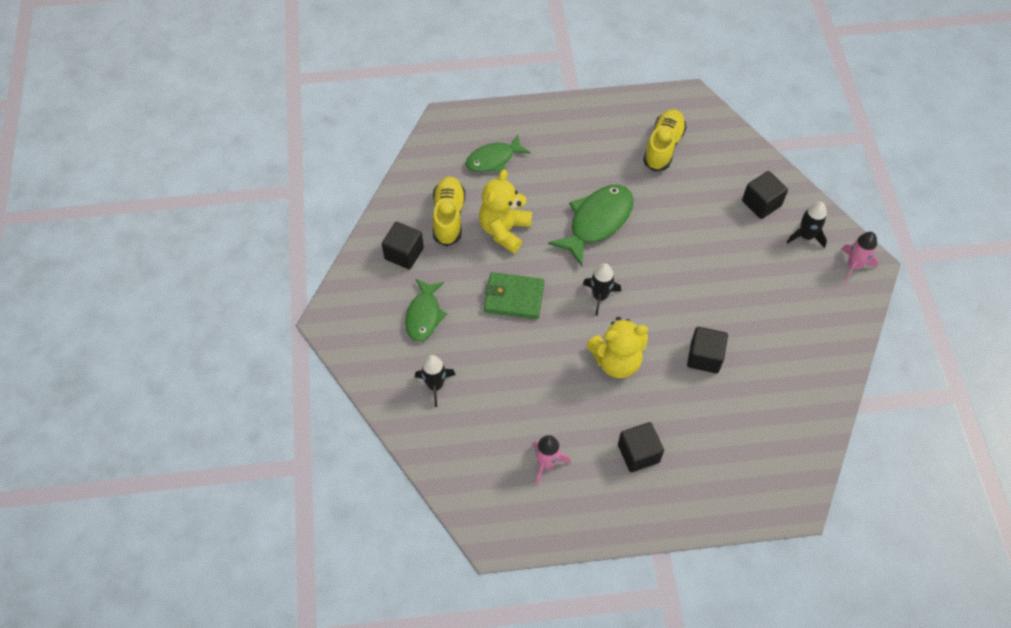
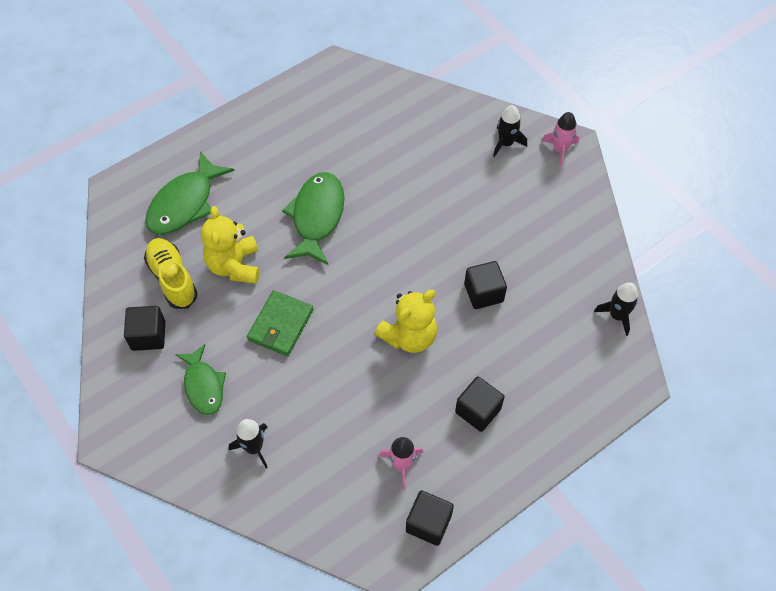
camera: 30 degrees left, 0 degrees up
green fish [466,134,531,172] -> green fish [145,151,234,235], size x1.51
green wallet [484,272,544,319] -> green wallet turned 45 degrees counterclockwise [247,290,314,356]
black rocket [583,263,621,316] -> black rocket moved to [594,282,638,336]
yellow shoe [643,109,687,171] -> none
black cube [742,171,788,219] -> black cube moved to [406,490,454,546]

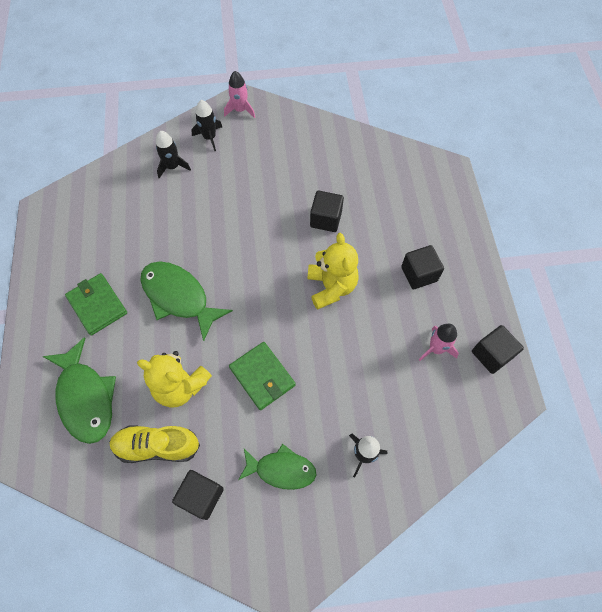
camera: 60 degrees left, 5 degrees up
black rocket [594,282,638,336] -> black rocket moved to [156,131,191,178]
none -> green wallet [65,273,127,335]

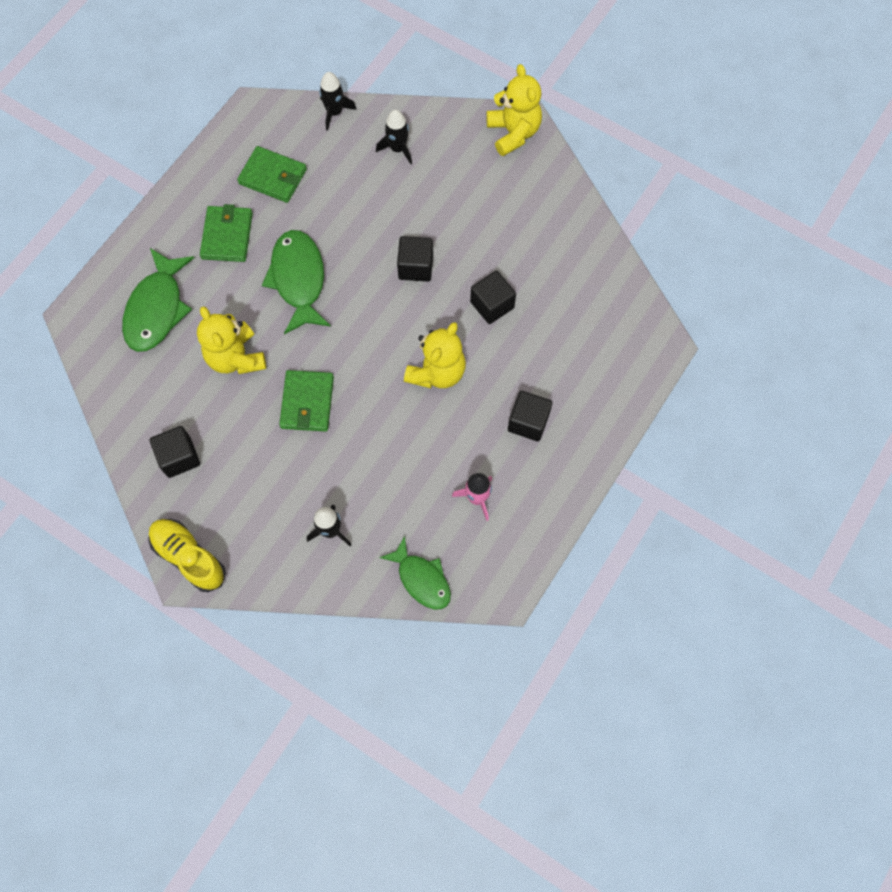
camera: 40 degrees right, 5 degrees up
yellow shoe [110,425,200,463] -> yellow shoe moved to [148,519,226,592]
black rocket [191,100,222,151] -> black rocket moved to [319,72,357,130]
pink rocket [224,71,255,118] -> yellow teddy bear [486,64,542,156]
green fish [238,444,316,490] -> green fish moved to [380,536,451,609]
black cube [472,325,524,374] -> black cube moved to [397,236,433,282]
none -> green wallet [237,146,307,203]

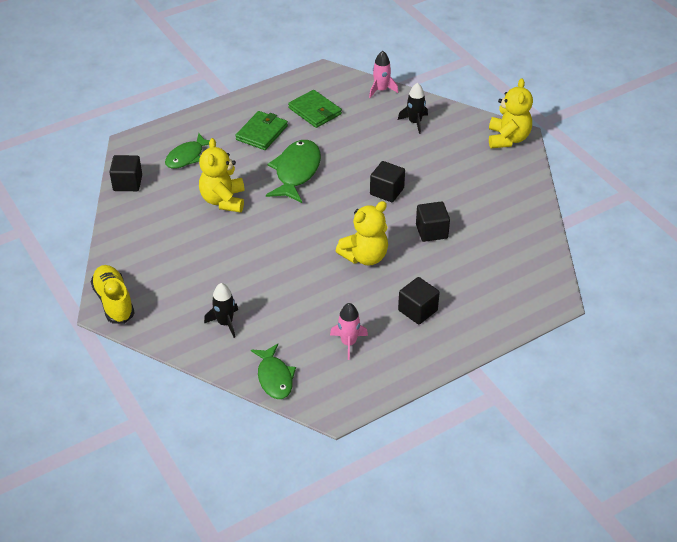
camera: 25 degrees right, 25 degrees down
green fish [122,248,194,352] -> green fish [165,133,210,169], size x0.66
black cube [150,426,200,478] -> black cube moved to [109,155,142,191]
green wallet [279,370,334,432] -> none
black rocket [319,72,357,130] -> pink rocket [369,51,398,98]

